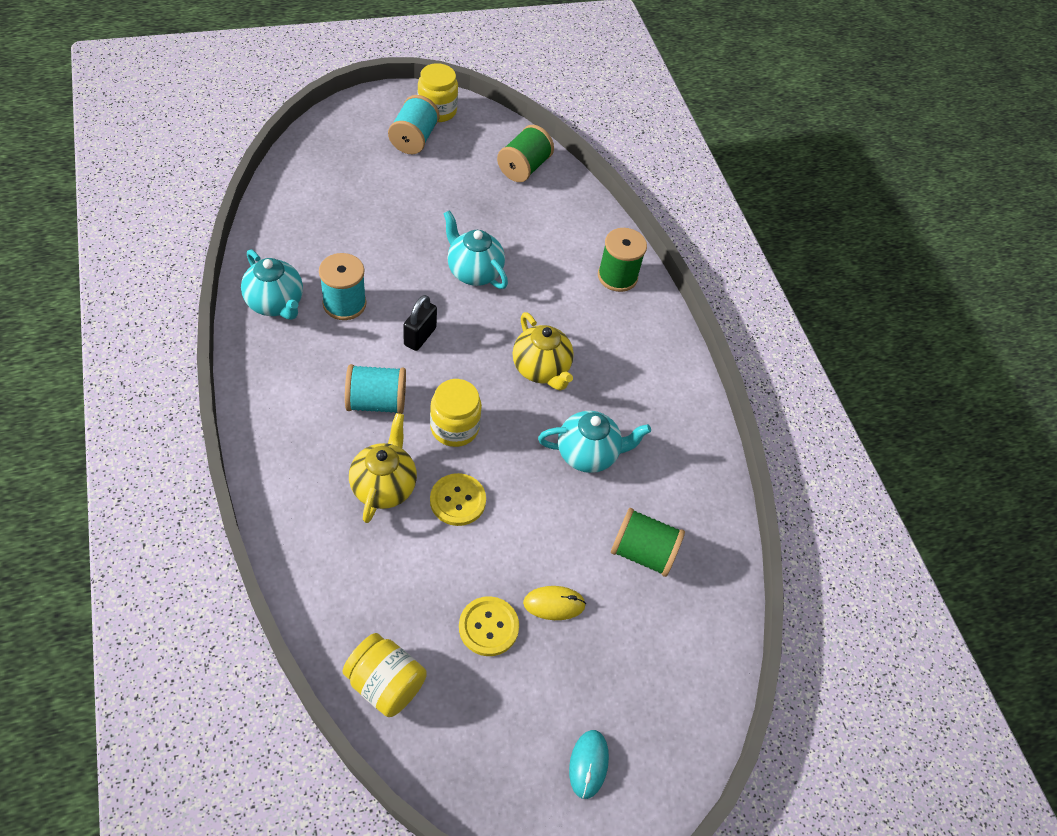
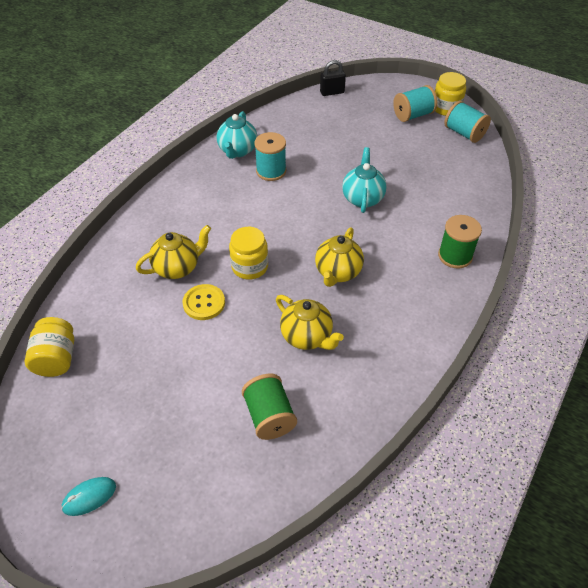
camera: 55 degrees right, 5 degrees down
turquoise spool [345,364,406,414] -> turquoise spool moved to [444,101,491,143]
black padlock [403,295,437,351] -> black padlock moved to [320,60,346,96]
yellow button [459,596,519,656] -> none
green spool [497,125,554,182] -> none
yellow mouse [523,586,586,620] -> none
turquoise teapot [538,411,651,473] -> yellow teapot [276,295,344,350]

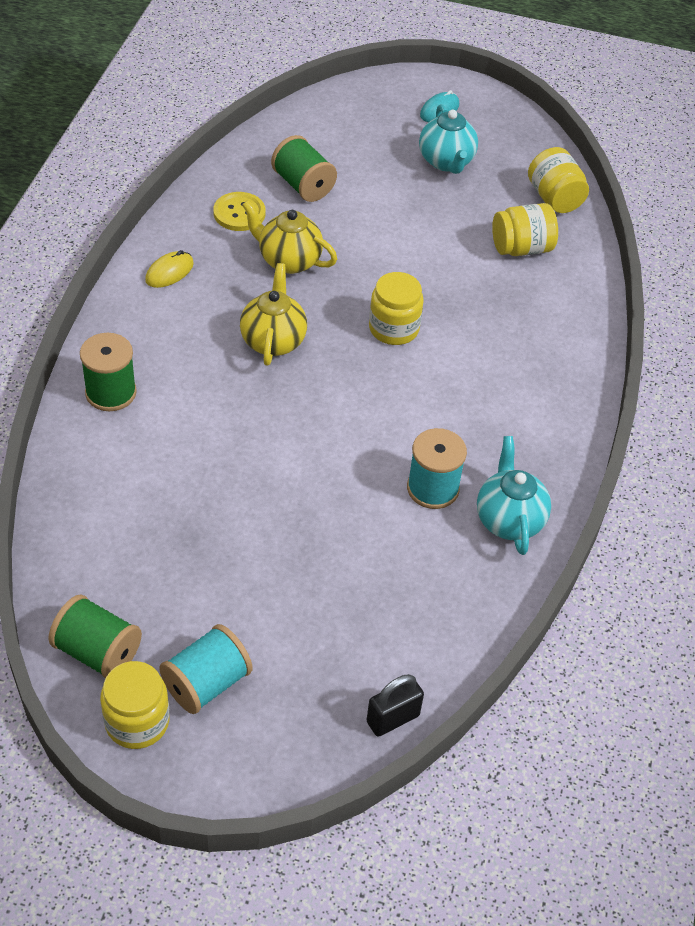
camera: 160 degrees right, 0 degrees up
yellow teapot [136,225,211,279] -> none
yellow button [183,284,225,320] -> yellow button moved to [213,192,265,231]
turquoise teapot [342,147,387,213] -> turquoise teapot moved to [419,104,478,174]
turquoise spool [444,101,491,143] -> green spool [48,595,142,678]
none -> yellow mouse [145,250,194,288]
none -> yellow jar [492,203,558,256]

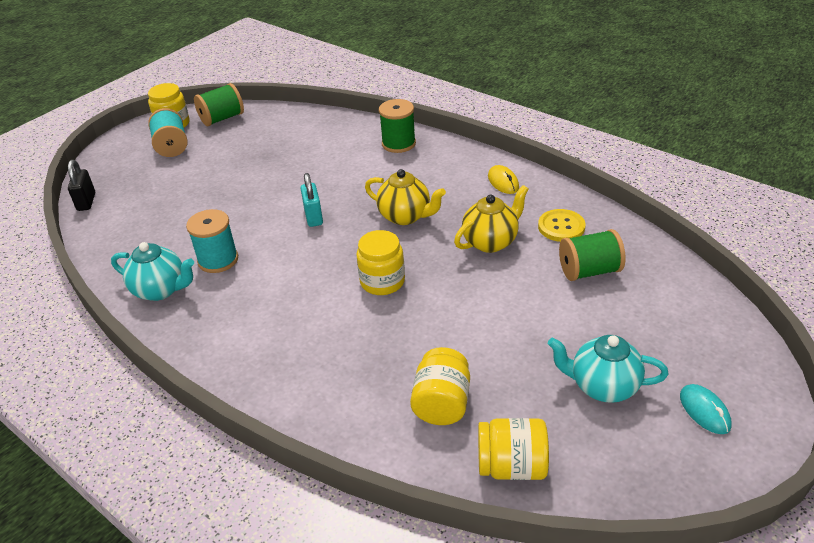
camera: 120 degrees right, 10 degrees down
none -> turquoise padlock [301,173,323,227]

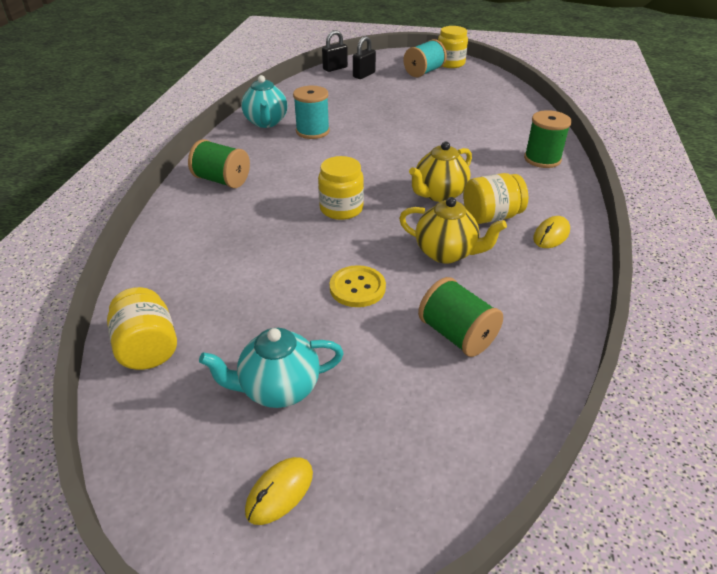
camera: 60 degrees right, 0 degrees up
green spool [194,83,244,127] -> green spool moved to [188,139,250,188]
turquoise padlock [301,173,323,227] -> none
yellow teapot [365,169,446,225] -> yellow teapot turned 45 degrees clockwise [409,141,472,202]
yellow jar [410,347,470,425] -> yellow jar moved to [463,173,528,224]
yellow button [538,209,586,242] -> yellow button moved to [330,265,386,307]
turquoise teapot [548,335,668,403] -> turquoise teapot turned 90 degrees counterclockwise [199,328,344,408]
turquoise mouse [680,384,732,434] -> yellow mouse [245,457,313,525]
none -> black padlock [353,36,376,79]

